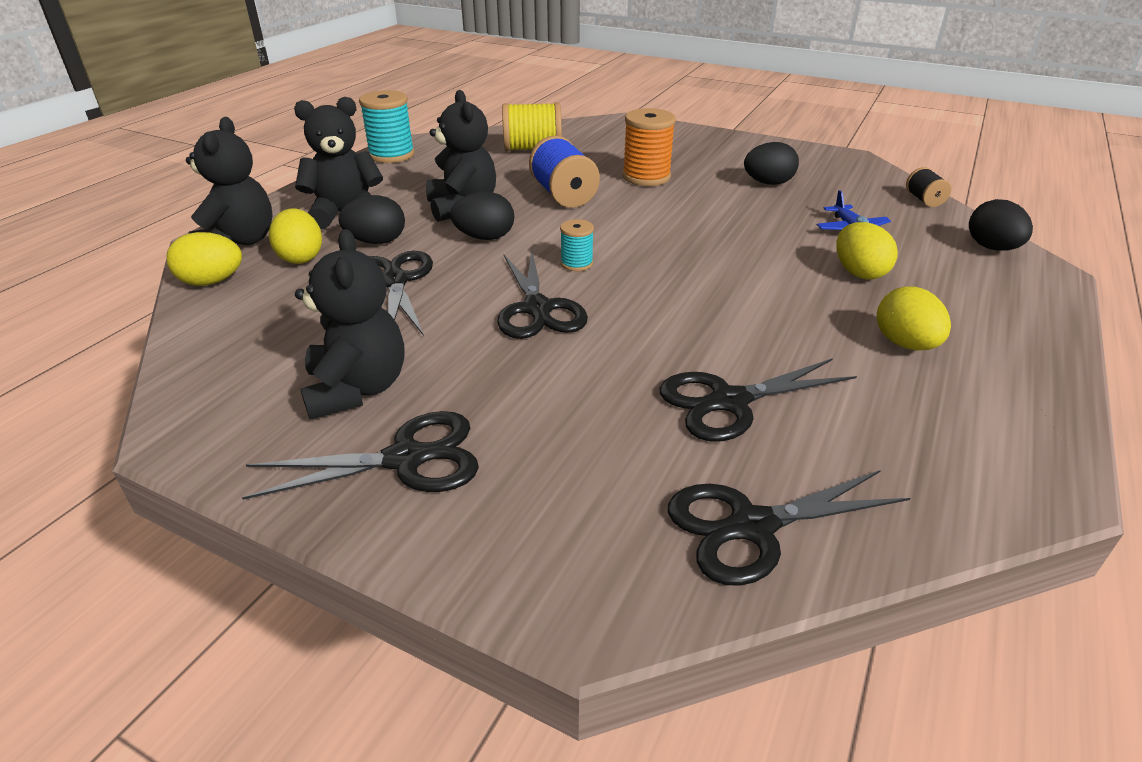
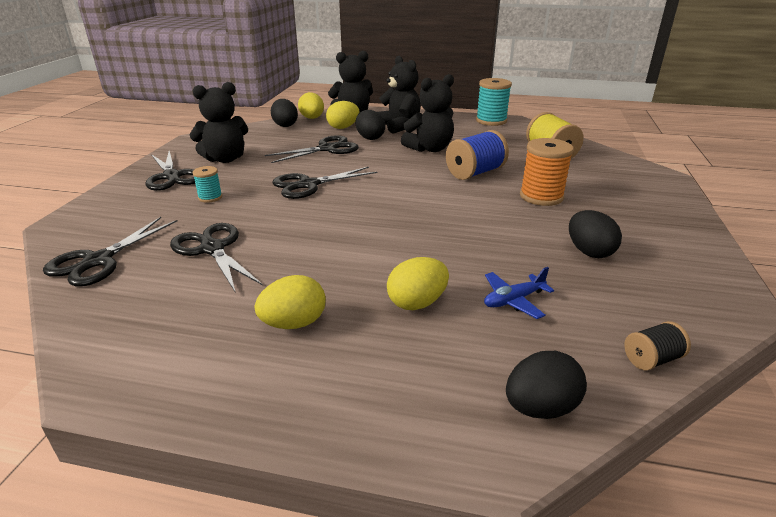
camera: 75 degrees right, 5 degrees down
black egg [450,192,514,240] -> black egg moved to [271,99,298,127]
turquoise spool [560,219,594,271] -> turquoise spool moved to [193,166,222,203]
black scissors [668,470,910,586] -> black scissors turned 120 degrees counterclockwise [43,217,177,286]

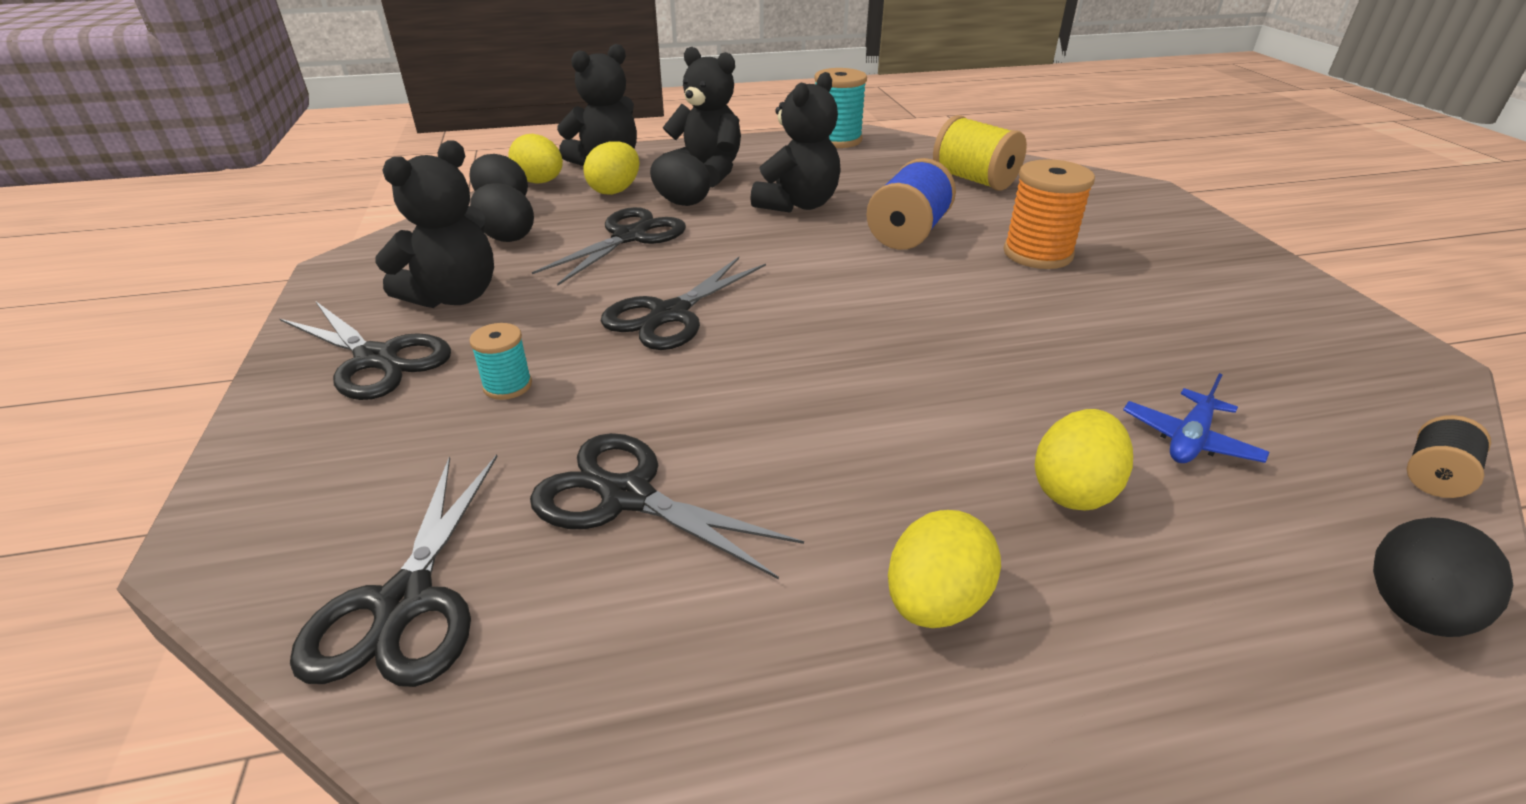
camera: 25 degrees left, 5 degrees up
black egg [569,210,622,258] -> black egg moved to [470,183,534,242]

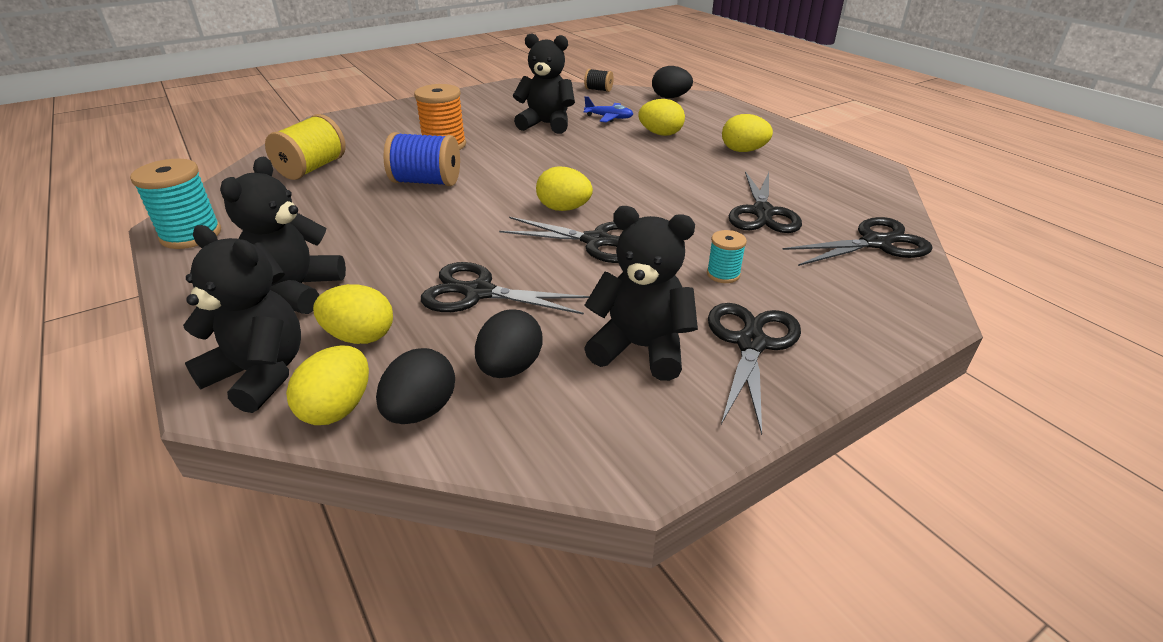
camera: 110 degrees left, 0 degrees up
black egg [650,152,711,206] -> none
black teddy bear [750,72,841,213] -> black teddy bear moved to [513,33,575,134]
none -> yellow egg [536,166,593,211]

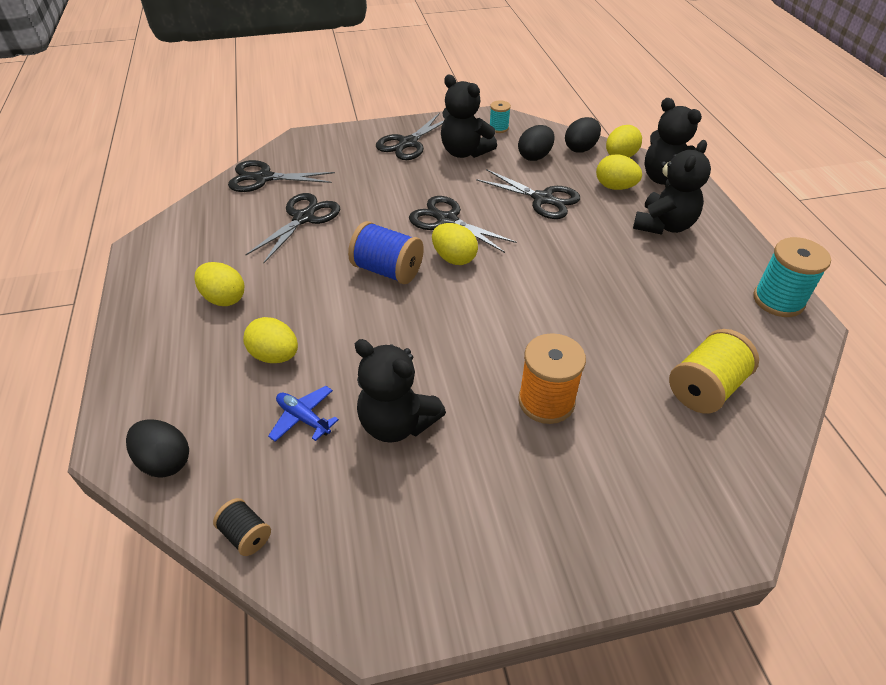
camera: 160 degrees left, 10 degrees up
blue spool [384,132,460,186] -> blue spool moved to [348,221,424,284]
turquoise spool [707,230,747,283] -> turquoise spool moved to [490,100,511,133]

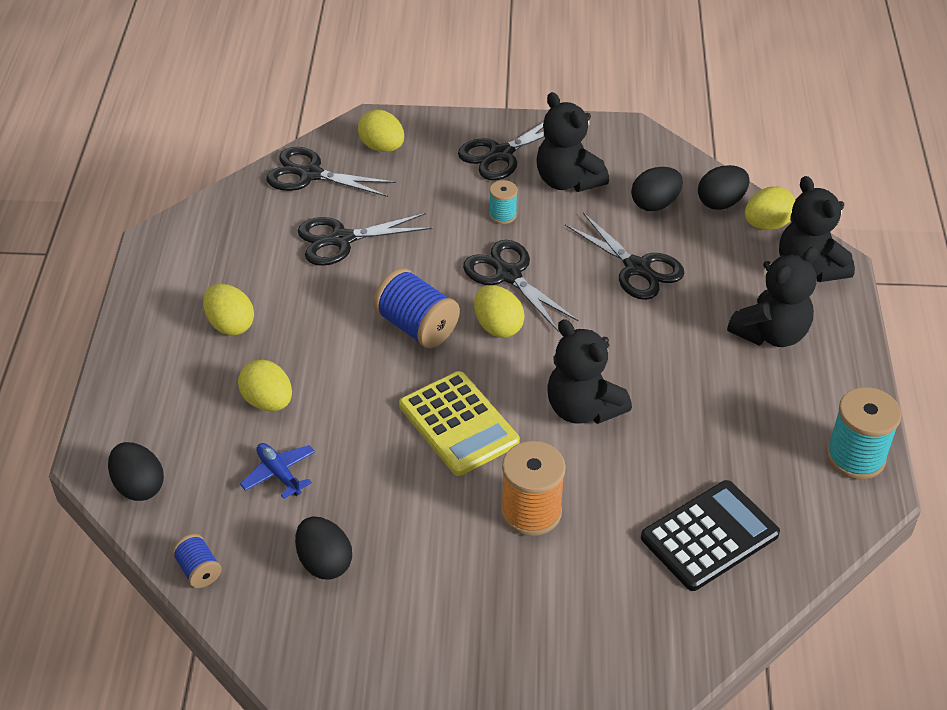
camera: 15 degrees right, 0 degrees up
black spool [213,498,271,556] -> blue spool [172,534,222,588]
black scissors [245,193,340,263] -> black scissors turned 150 degrees counterclockwise [298,213,432,266]
black teddy bear [355,339,446,443] -> black teddy bear moved to [547,319,632,424]
turquoise spool [490,100,511,133] -> turquoise spool moved to [489,180,518,224]
yellow egg [596,154,642,190] -> yellow egg moved to [358,109,404,152]
yellow spool [669,329,759,414] -> black calculator [641,480,780,591]
none -> black egg [295,517,352,580]
none -> yellow calculator [399,371,520,476]

